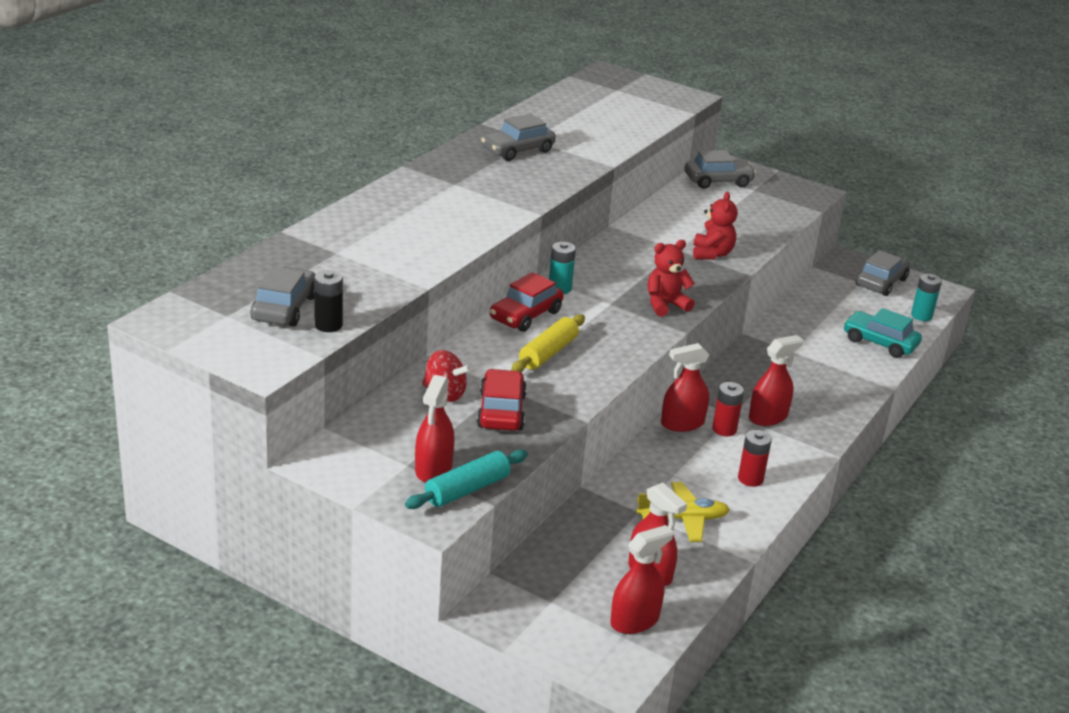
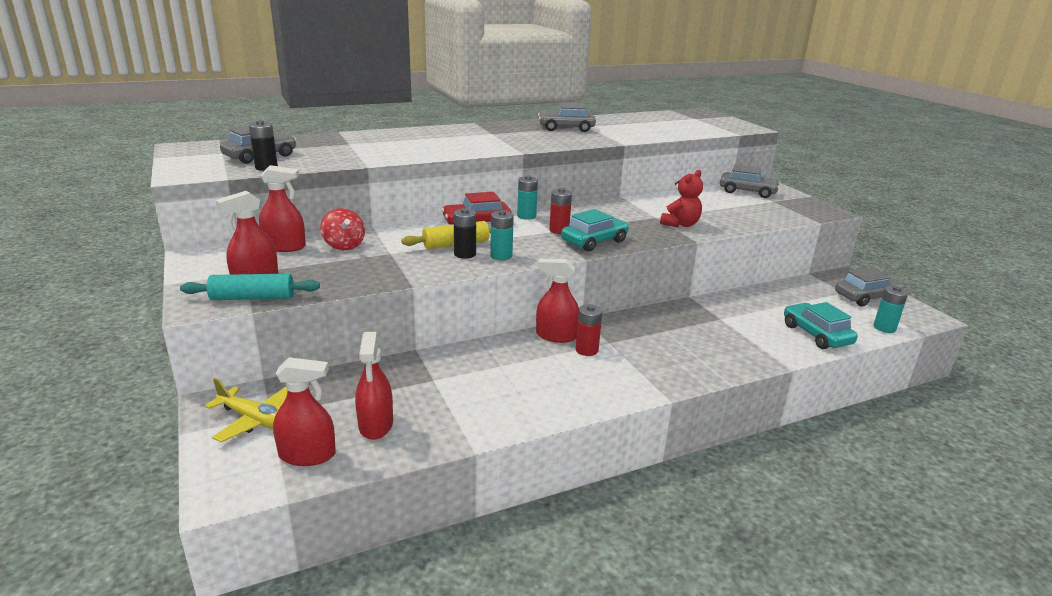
camera: 35 degrees right, 5 degrees down
red car [477,369,527,431] -> none
yellow plane [636,482,730,542] -> yellow plane moved to [205,378,287,442]
red teddy bear [648,240,695,316] -> turquoise car [561,209,629,251]
red battery [738,430,772,487] -> red battery moved to [549,188,572,234]
red spray bottle [749,335,803,426] -> red spray bottle moved to [259,165,306,252]
none -> black battery [453,208,476,259]
none -> turquoise battery [490,210,514,260]

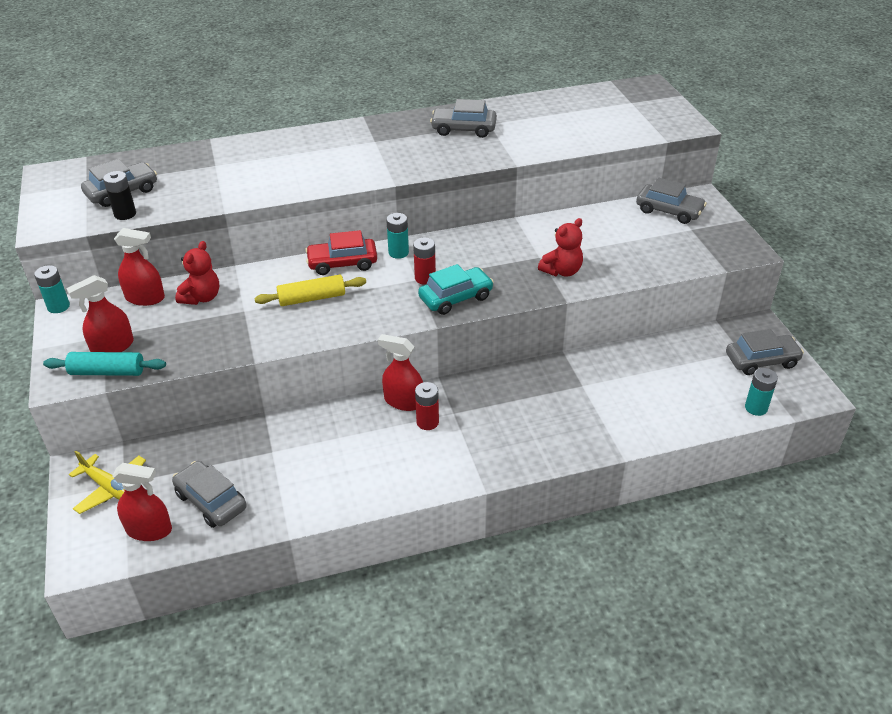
camera: 10 degrees right, 15 degrees up
red spinning top [320,208,365,250] -> red teddy bear [175,241,219,305]
red spray bottle [355,332,393,440] -> grey car [172,461,247,528]
black battery [453,208,476,259] -> none
turquoise battery [490,210,514,260] -> turquoise battery moved to [34,265,70,313]
turquoise car [784,302,858,349] -> none

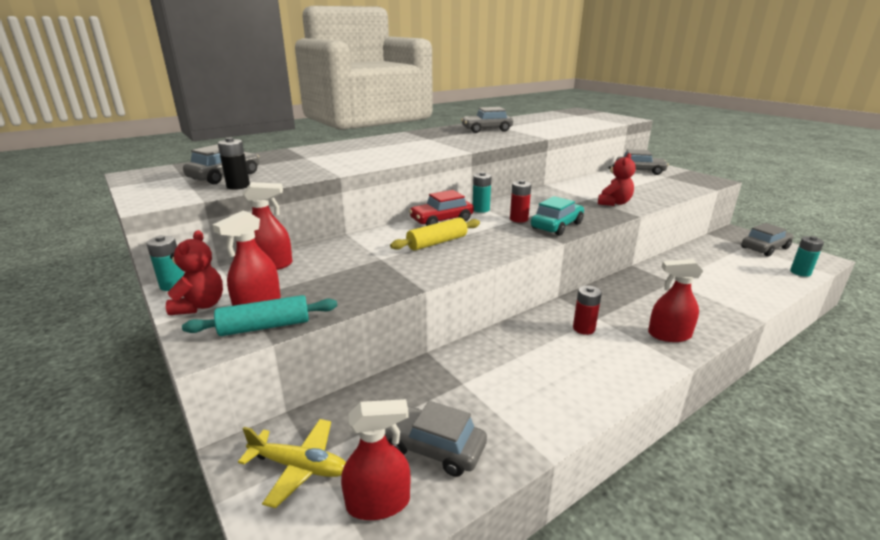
camera: 20 degrees left, 15 degrees down
red teddy bear [175,241,219,305] -> red teddy bear moved to [166,230,223,315]
red spray bottle [378,334,423,411] -> red spray bottle moved to [648,259,703,342]

